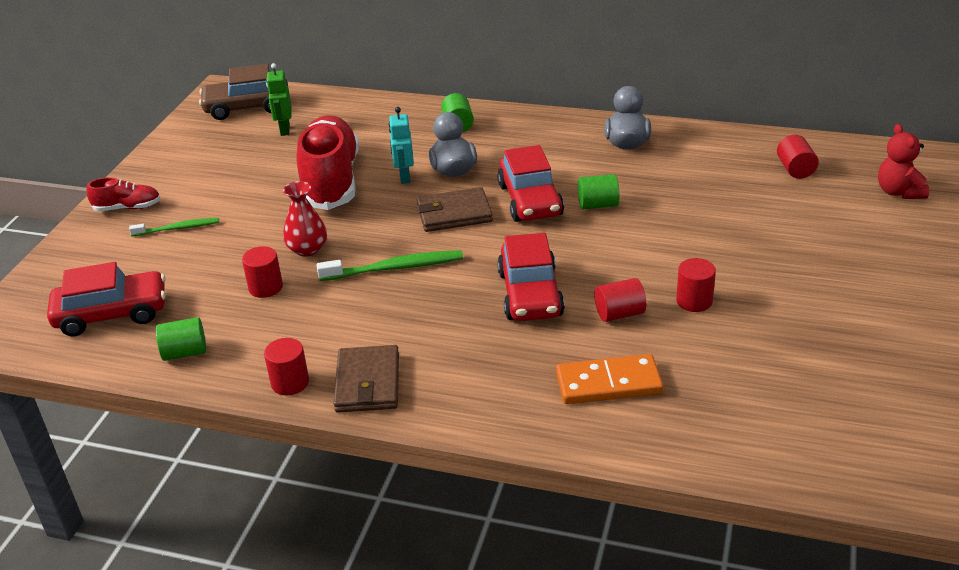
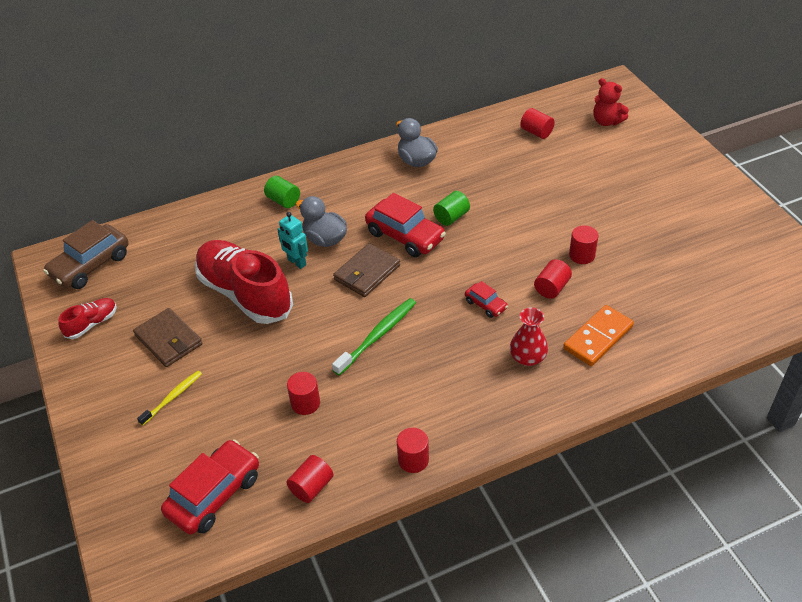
camera: 40 degrees left, 10 degrees up
red shoe [87,177,160,211] -> red shoe moved to [59,298,117,339]
green toothbrush [129,218,219,236] -> yellow toothbrush [137,371,202,426]
green cylinder [156,317,206,361] -> red cylinder [286,455,334,503]
green robot [266,63,292,136] -> none
red vase [283,181,327,257] -> red vase moved to [510,308,548,366]
brown wallet [333,345,399,412] -> brown wallet moved to [133,308,203,367]
red car [497,233,565,321] -> red car [465,281,508,318], size x0.51

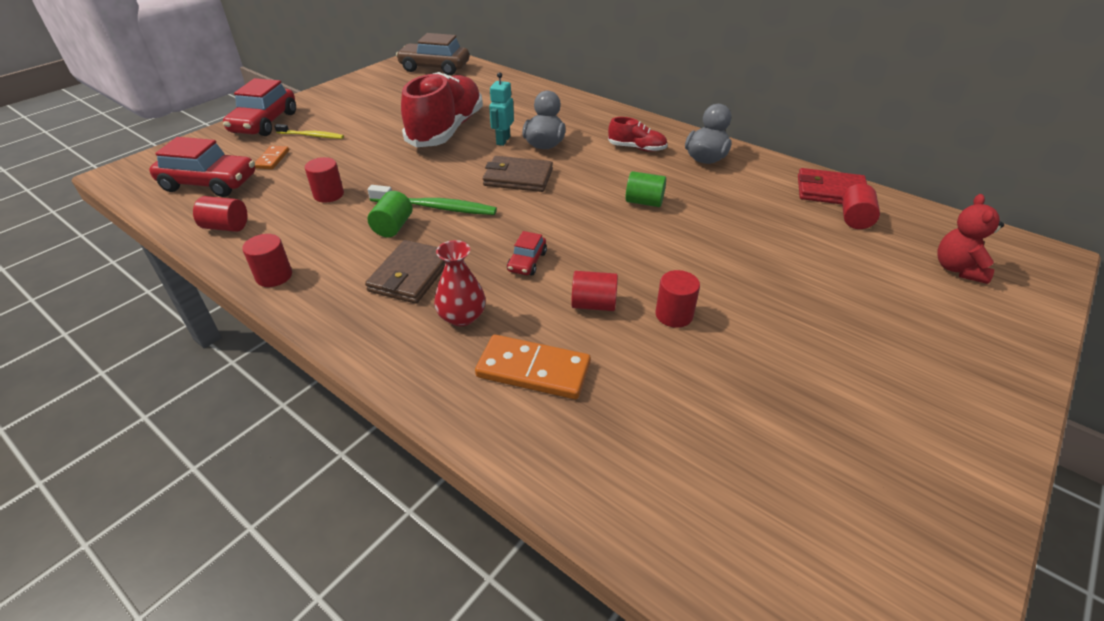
camera: 60 degrees right, 5 degrees down
red shoe [59,298,117,339] -> red shoe moved to [608,117,668,152]
brown wallet [133,308,203,367] -> brown wallet moved to [365,240,446,304]
green cylinder [264,176,300,208] -> green cylinder moved to [368,191,413,237]
red car [365,193,446,257] -> red car moved to [223,78,296,136]
none -> orange domino [255,146,289,169]
none -> red wallet [798,168,867,204]

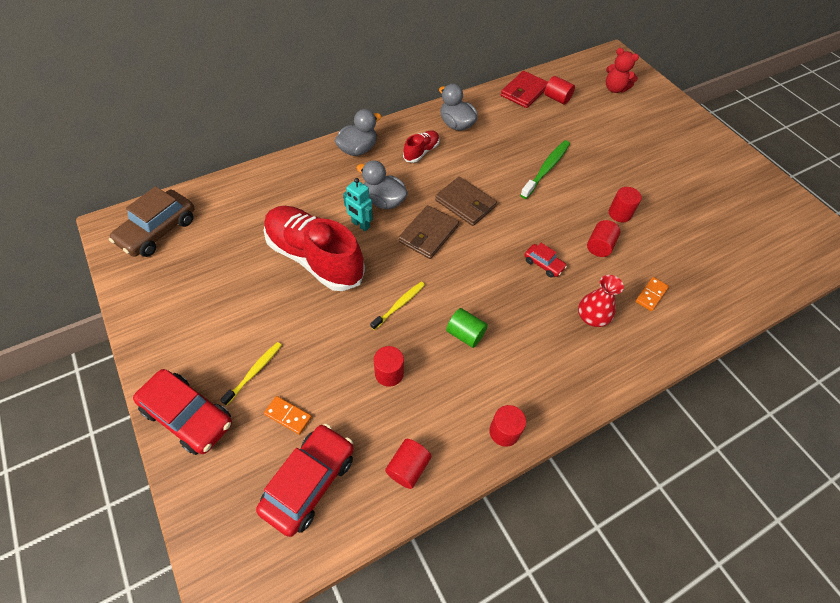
camera: 70 degrees left, 15 degrees up
brown wallet [365,240,446,304] -> brown wallet moved to [435,177,497,226]
green toothbrush [368,185,497,215] -> green toothbrush moved to [520,140,570,199]
orange domino [475,335,591,399] -> orange domino [635,277,669,311], size x0.56
green cylinder [626,171,666,207] -> none
none -> grey duck [334,109,382,156]
none -> yellow toothbrush [370,282,425,330]

